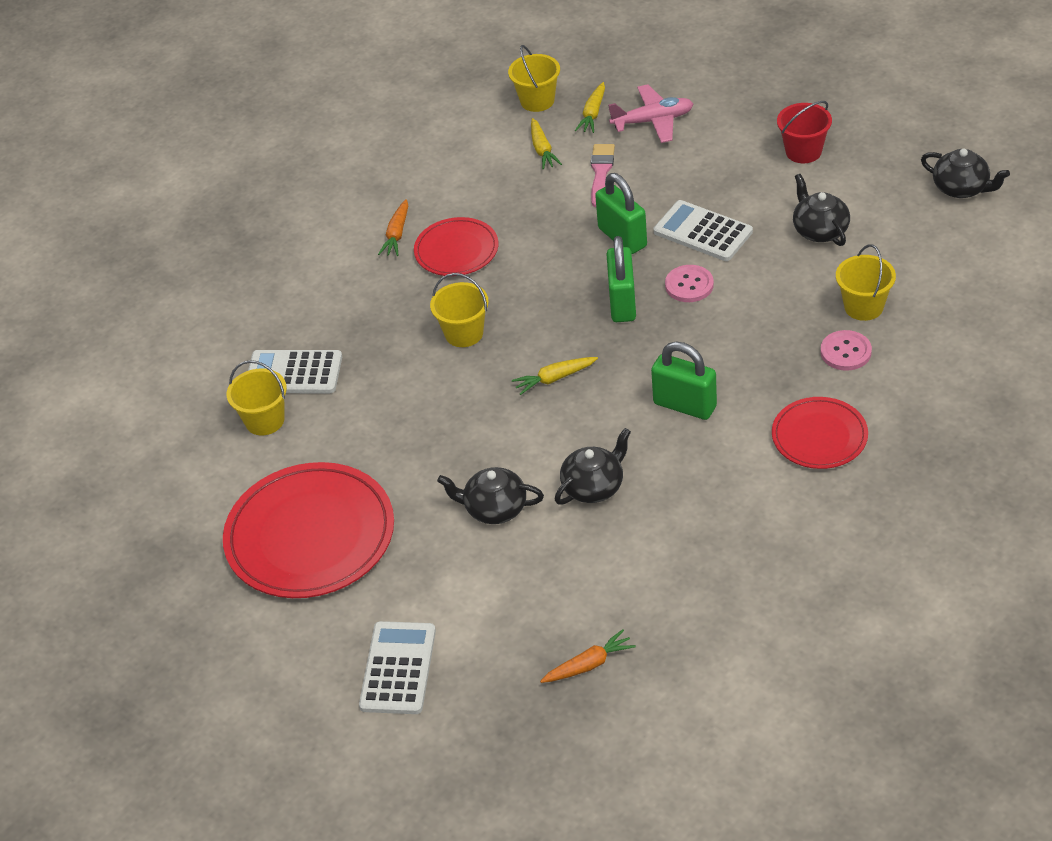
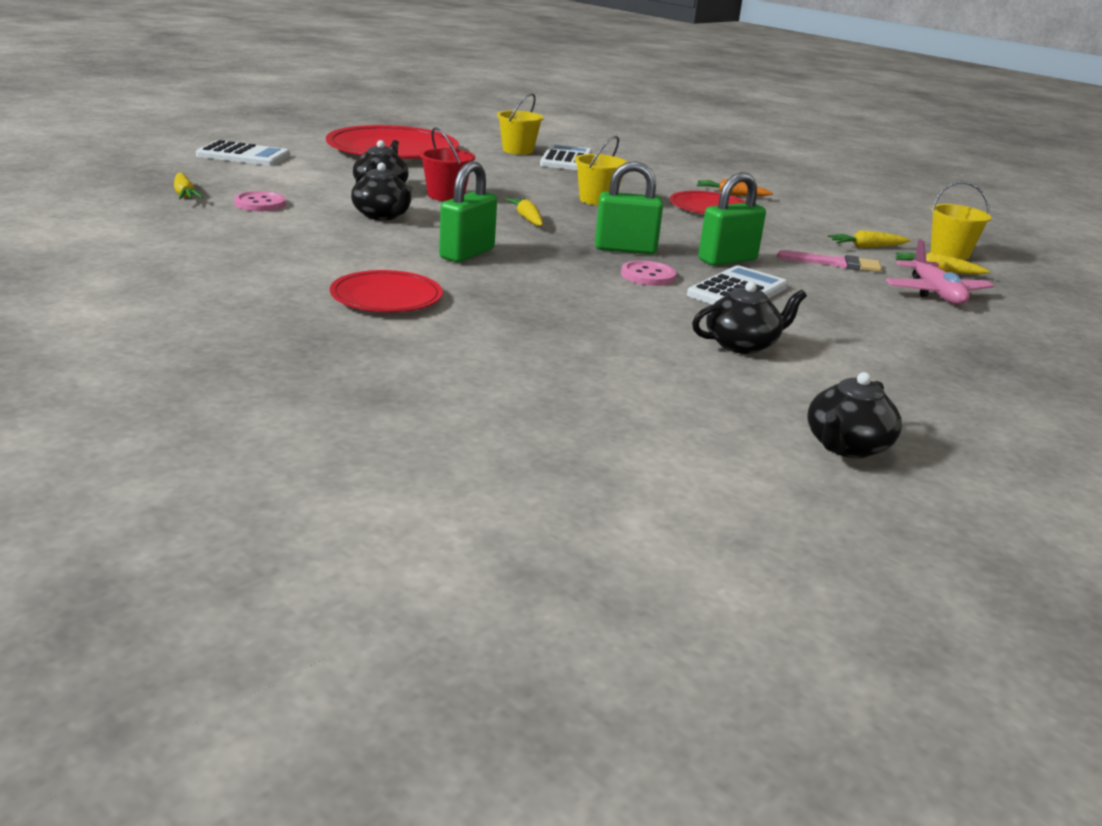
camera: 85 degrees right, 20 degrees down
orange carrot [540,629,636,683] -> yellow carrot [174,172,203,199]
red bucket [777,101,832,163] -> red bucket moved to [419,127,475,201]
pink button [821,330,872,371] -> pink button moved to [234,191,286,211]
yellow bucket [836,244,896,321] -> none

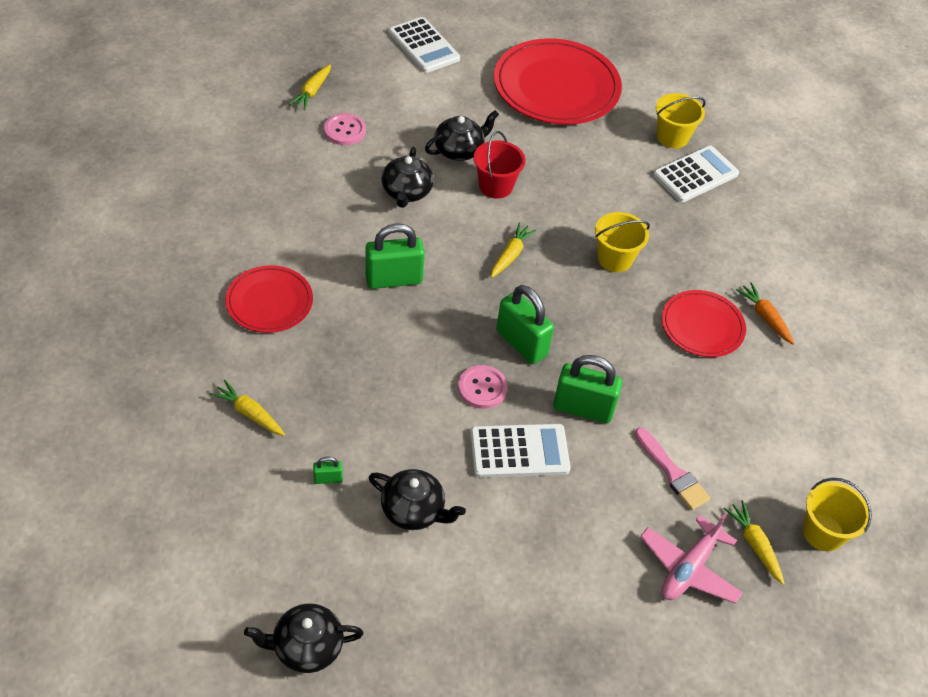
camera: 45 degrees right, 25 degrees up
yellow carrot [828,231,911,248] -> yellow carrot moved to [209,380,285,436]
none -> green padlock [313,457,343,484]

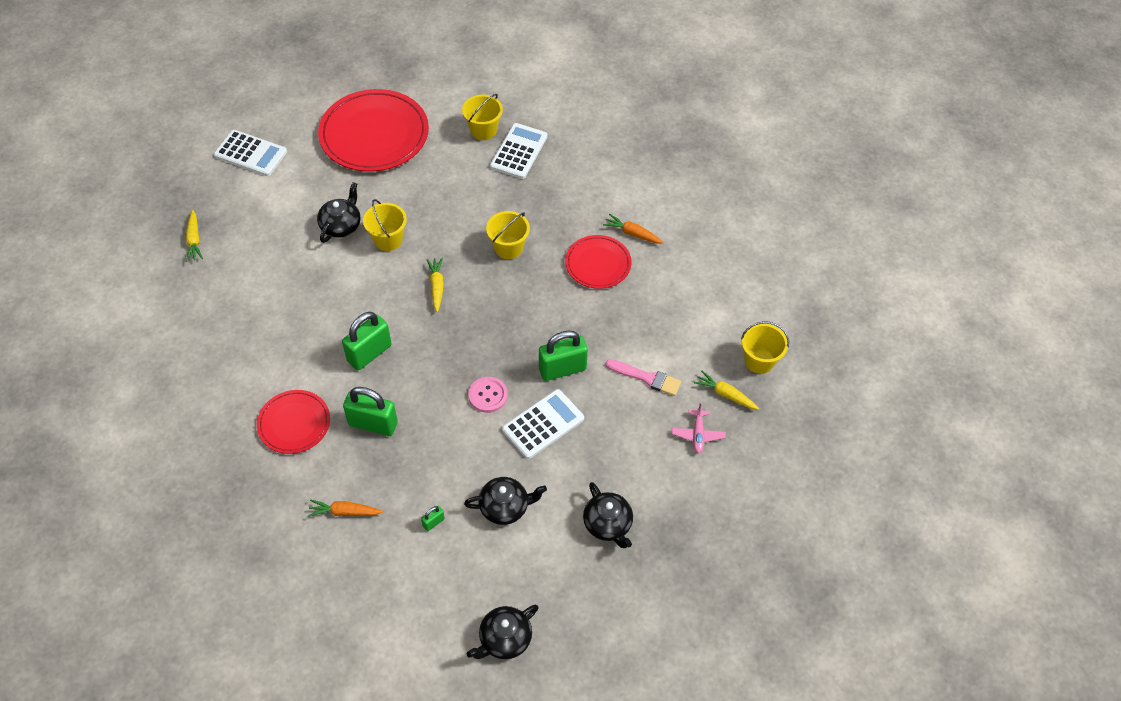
camera: 30 degrees left, 5 degrees up
yellow carrot [209,380,285,436] -> orange carrot [308,500,383,517]
pink button [324,113,366,145] -> none
black teapot [381,147,434,208] -> black teapot moved to [583,482,633,548]
red bucket [474,131,525,199] -> yellow bucket [363,199,407,251]
green padlock [496,285,554,364] -> green padlock moved to [343,387,398,436]
pink plane [640,512,743,604] -> pink plane [672,403,726,454], size x0.66

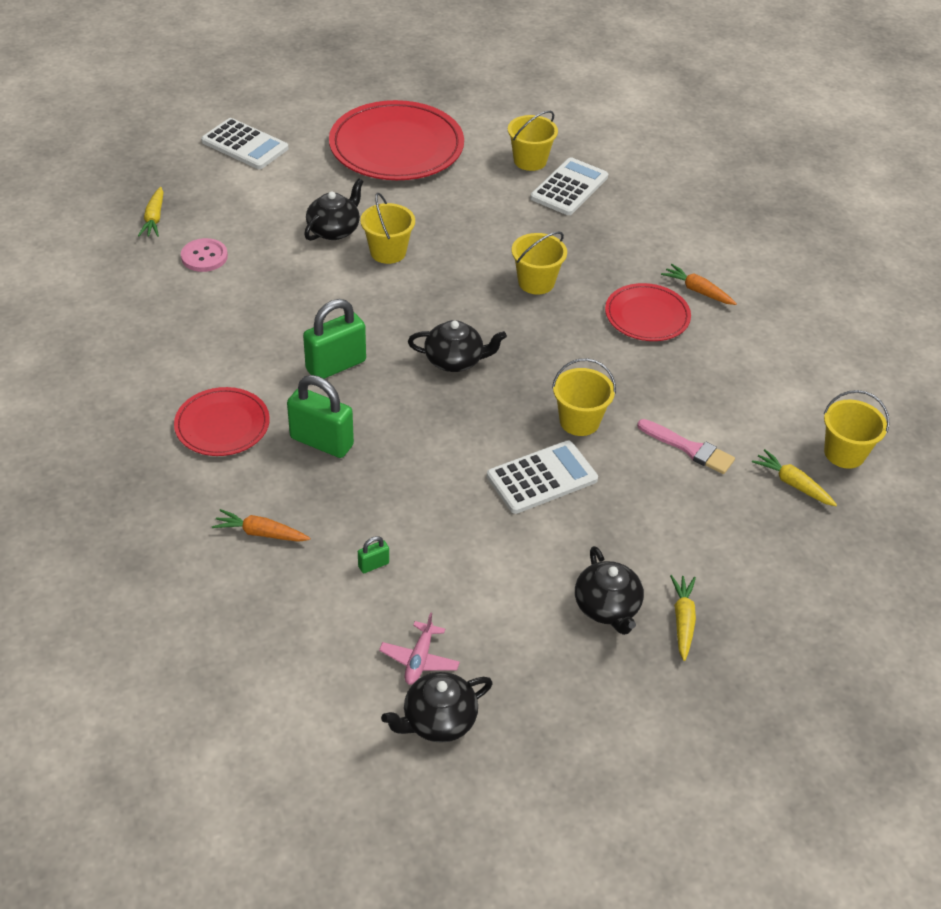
camera: 10 degrees right, 10 degrees down
yellow carrot [426,258,444,312] -> yellow carrot moved to [670,575,696,661]
black teapot [464,477,547,525] -> black teapot moved to [408,320,507,372]
pink button [468,377,508,413] -> pink button moved to [181,238,228,272]
green padlock [539,331,588,381] -> yellow bucket [552,358,616,436]
pink plane [672,403,726,454] -> pink plane moved to [379,612,460,685]

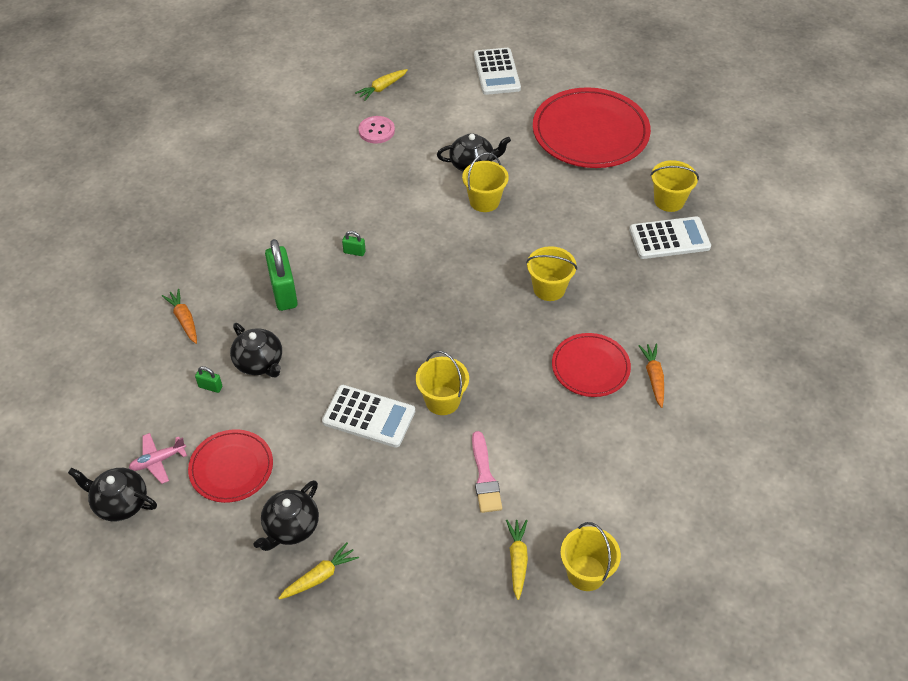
camera: 50 degrees right, 5 degrees up
red plate [174,387,270,456] -> red plate moved to [188,429,273,503]
green padlock [303,299,366,379] -> green padlock [342,231,366,256], size x0.45
black teapot [408,320,507,372] -> black teapot moved to [230,323,282,378]

